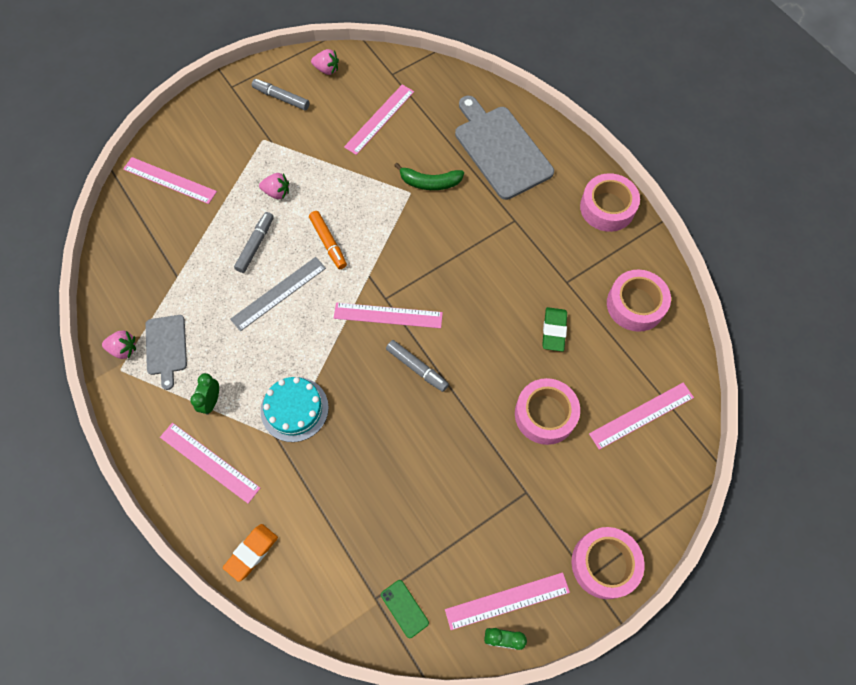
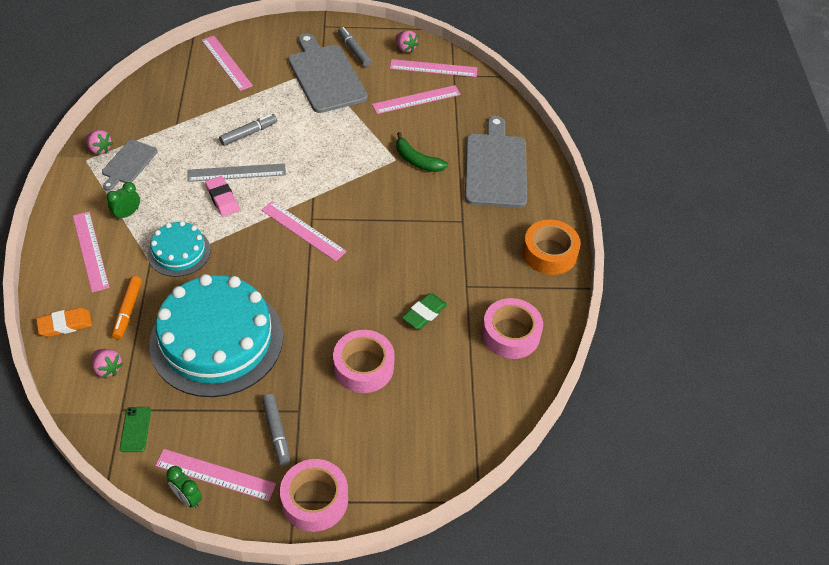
camera: 30 degrees right, 15 degrees down
pink strawberry [259,173,289,199] -> pink strawberry moved to [92,349,123,378]
orange marker [309,211,347,269] -> orange marker moved to [112,276,142,339]
grey marker [386,340,449,392] -> grey marker moved to [262,394,290,466]
pink tape [580,173,640,232] -> orange tape [522,220,581,275]
pink ruler [589,382,694,450] -> pink ruler moved to [390,59,477,77]
none -> turquoise cake [150,274,283,397]
none -> pink eraser [205,176,239,216]
none -> grey cutting board [288,33,368,113]

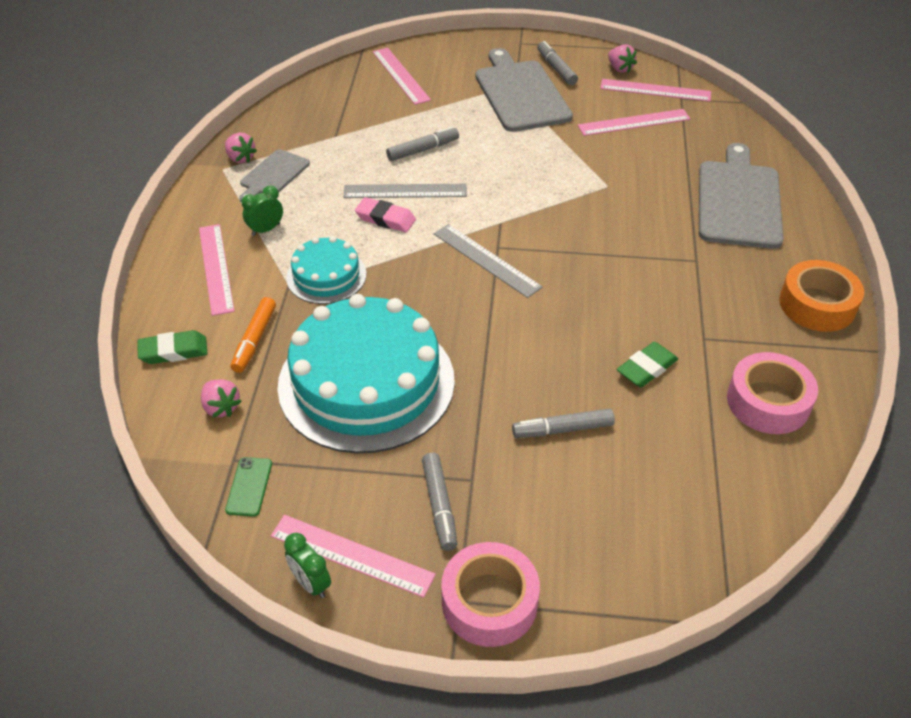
camera: 10 degrees right, 5 degrees down
orange eraser [36,307,92,337] -> green eraser [137,330,207,364]
pink eraser [205,176,239,216] -> pink eraser turned 45 degrees counterclockwise [355,197,416,232]
pink ruler [261,201,347,261] -> grey ruler [434,224,542,298]
pink tape [333,330,395,393] -> grey marker [512,408,615,438]
green banana [396,132,448,172] -> none

